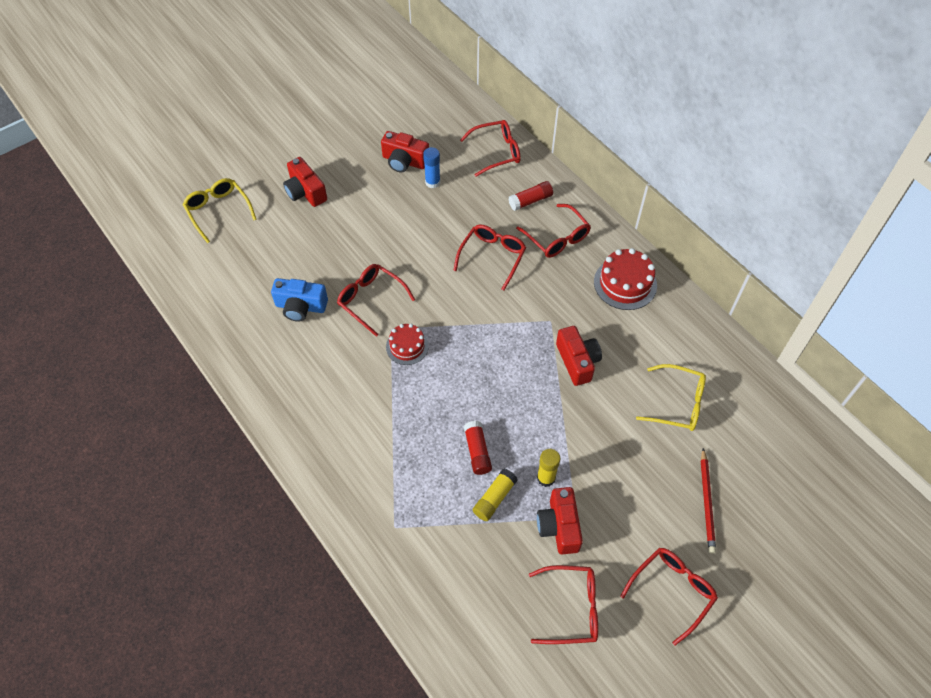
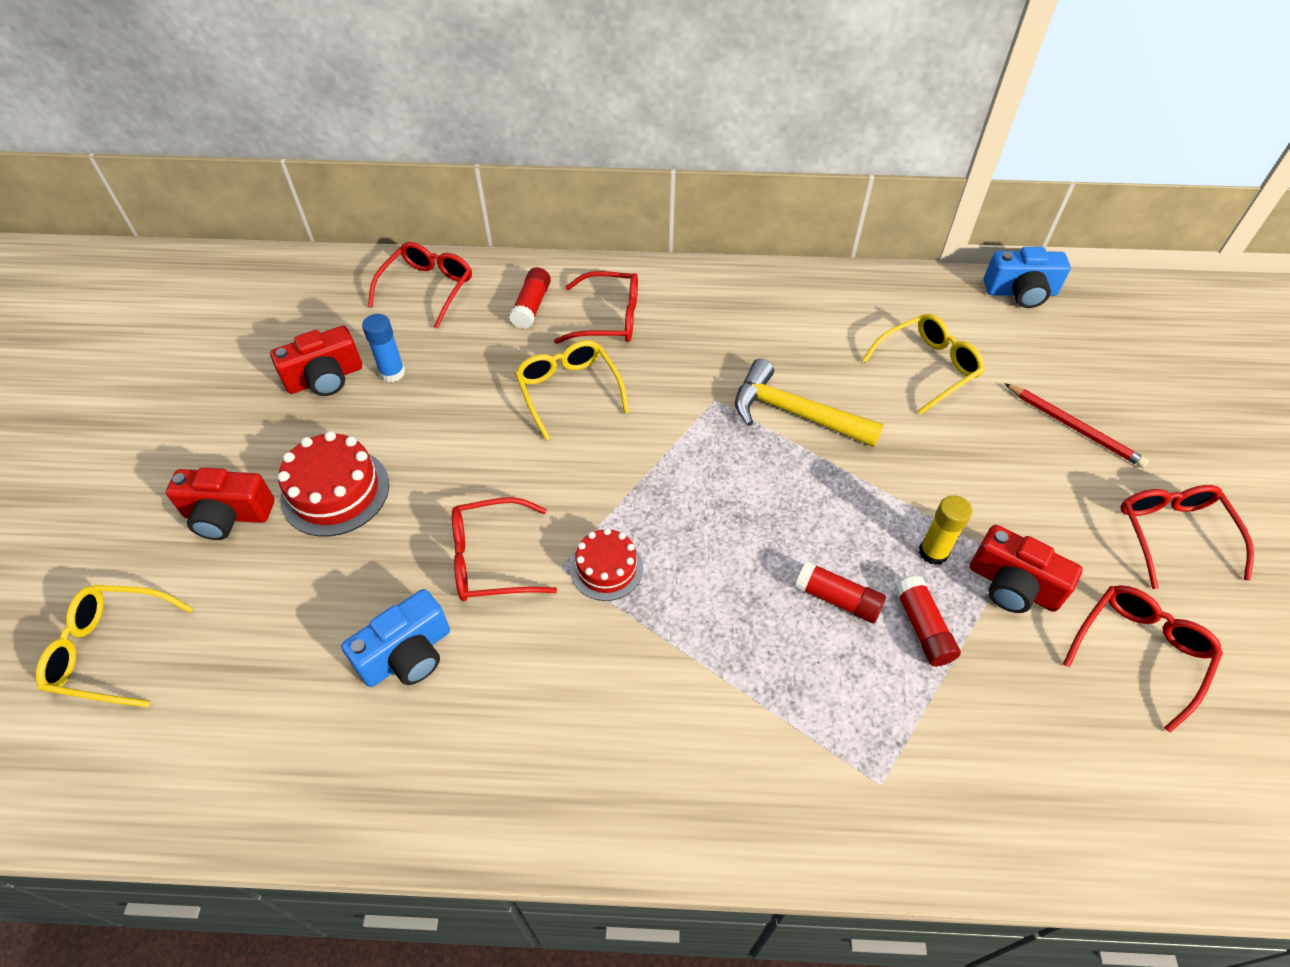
camera: 50 degrees left, 5 degrees down
red glasses [453,225,526,291] -> yellow glasses [515,340,629,441]
yellow glue stick [473,469,518,521] -> red glue stick [894,576,961,666]
red camera [556,326,602,386] -> yellow hammer [735,359,884,447]
red cake [594,248,657,310] -> red cake moved to [278,431,389,537]
none -> blue camera [984,247,1071,308]

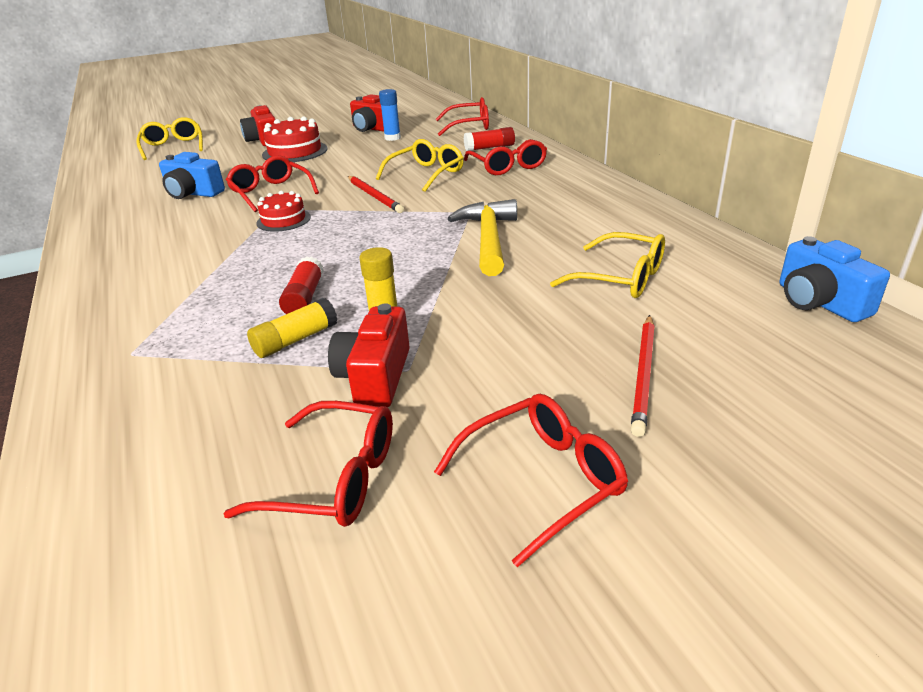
camera: 65 degrees right, 20 degrees down
red glue stick [894,576,961,666] -> yellow glue stick [247,298,337,358]
none -> red pencil [348,176,404,213]

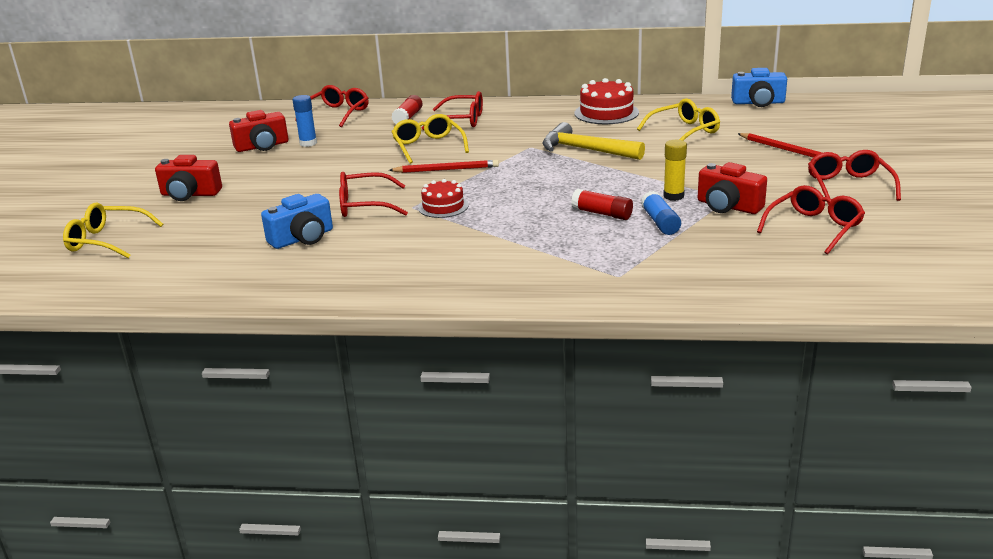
camera: 60 degrees left, 5 degrees down
yellow glue stick [247,298,337,358] -> blue glue stick [641,191,681,235]
red cake [262,116,328,162] -> red cake moved to [575,78,639,124]

